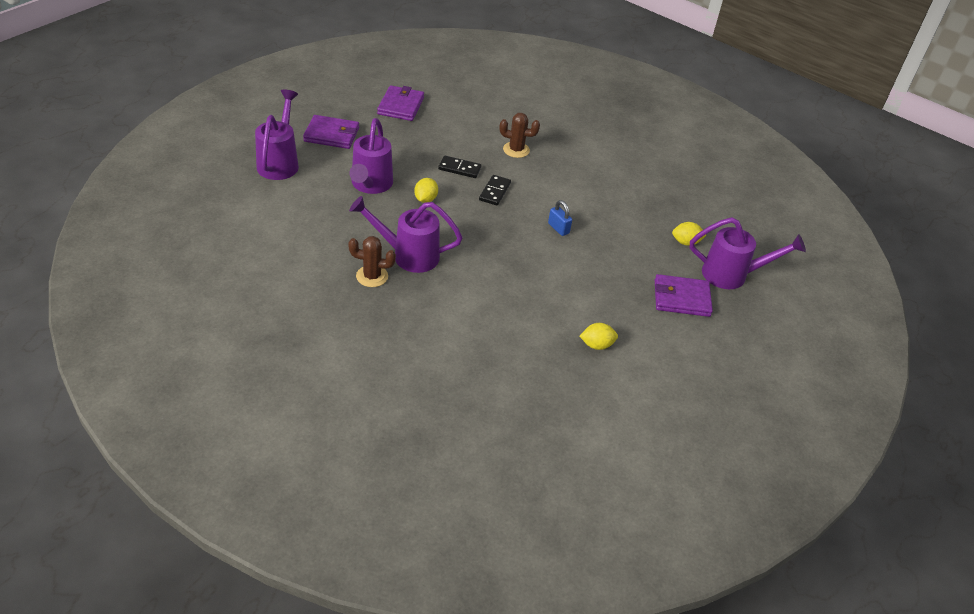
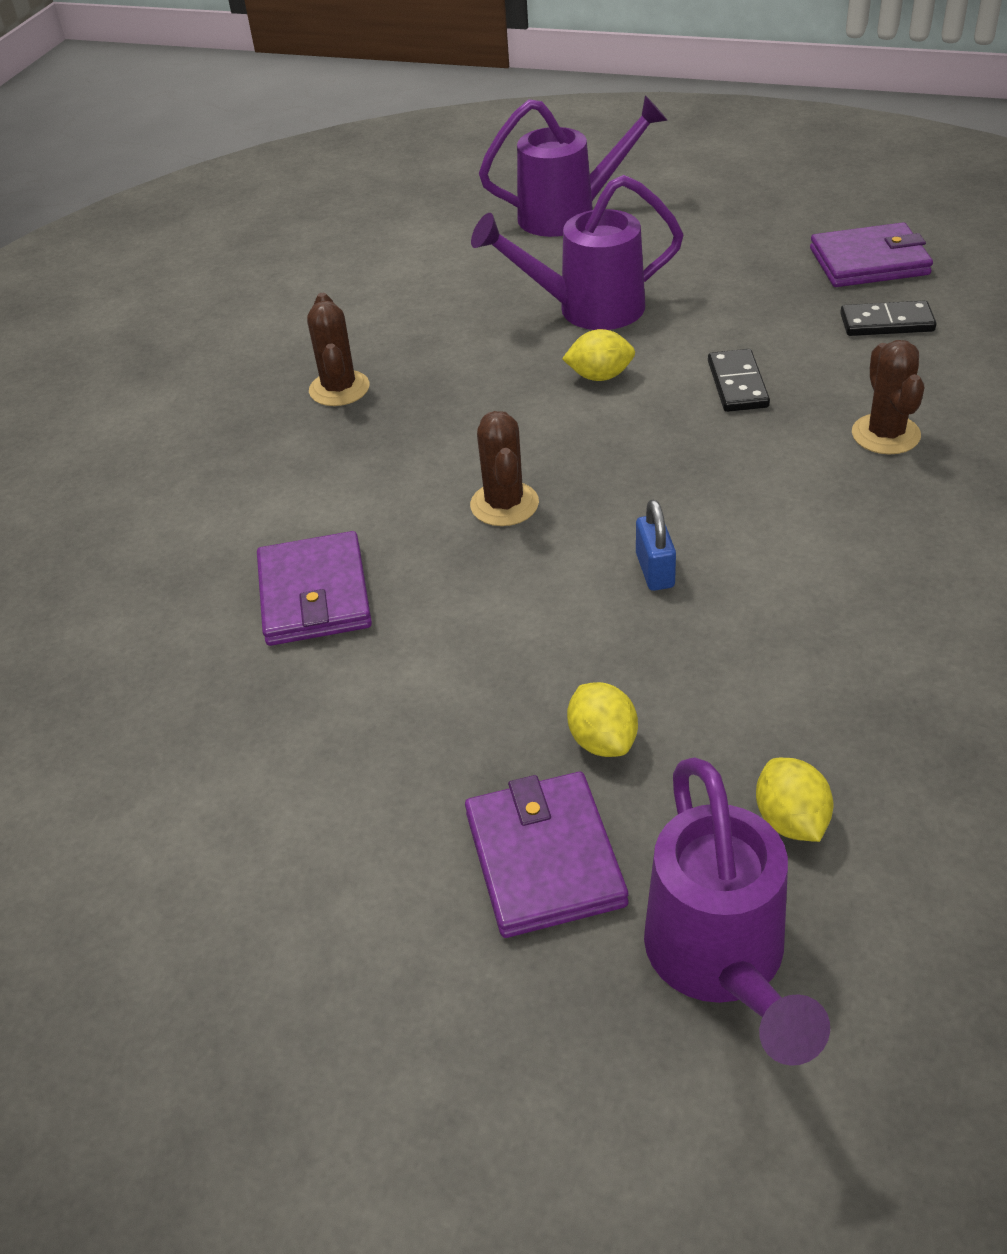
camera: 80 degrees right, 0 degrees up
purple wallet [303,115,359,149] -> purple wallet moved to [257,531,372,646]
purple watering can [349,196,463,273] -> none
black domino [479,175,511,206] -> black domino moved to [840,300,936,336]
blue padlock [548,200,572,236] -> blue padlock turned 45 degrees counterclockwise [636,499,676,591]
yellow lemon [580,323,618,350] -> yellow lemon moved to [567,682,638,757]
none -> brown cactus [470,411,539,526]

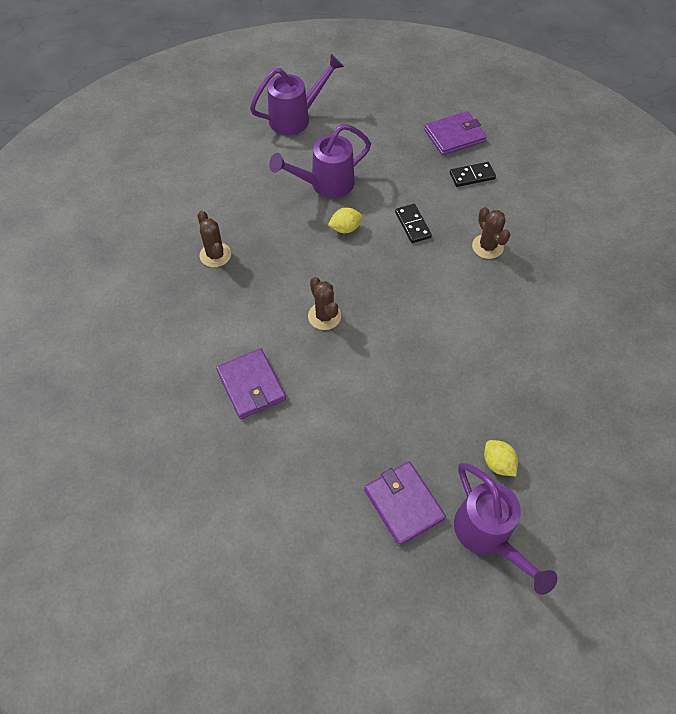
camera: 20 degrees left, 15 degrees up
yellow lemon [567,682,638,757] -> none
blue padlock [636,499,676,591] -> none

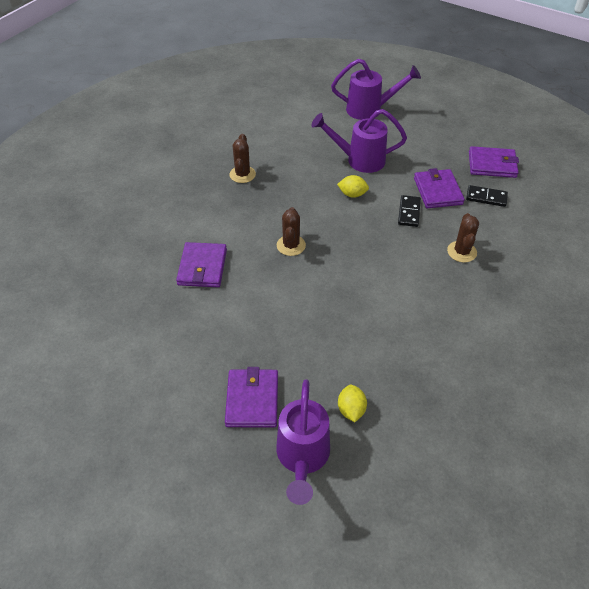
camera: 30 degrees right, 10 degrees down
none -> purple wallet [414,168,465,208]

